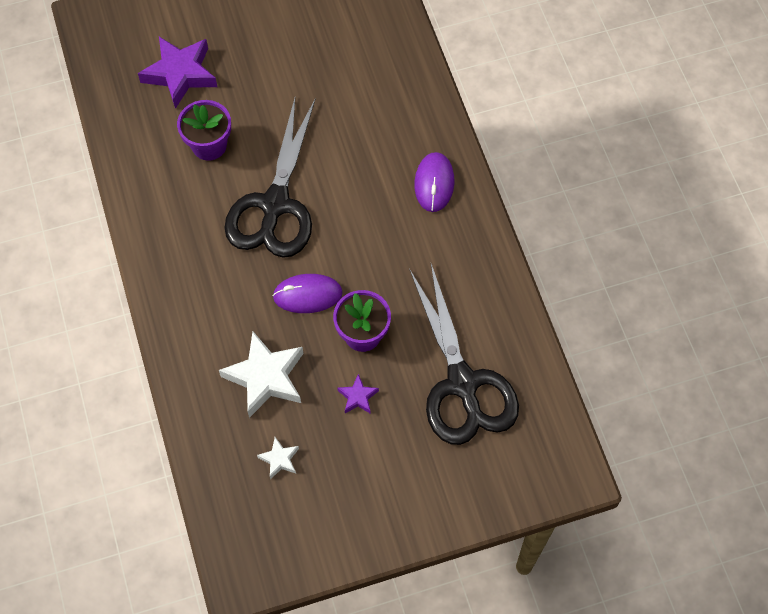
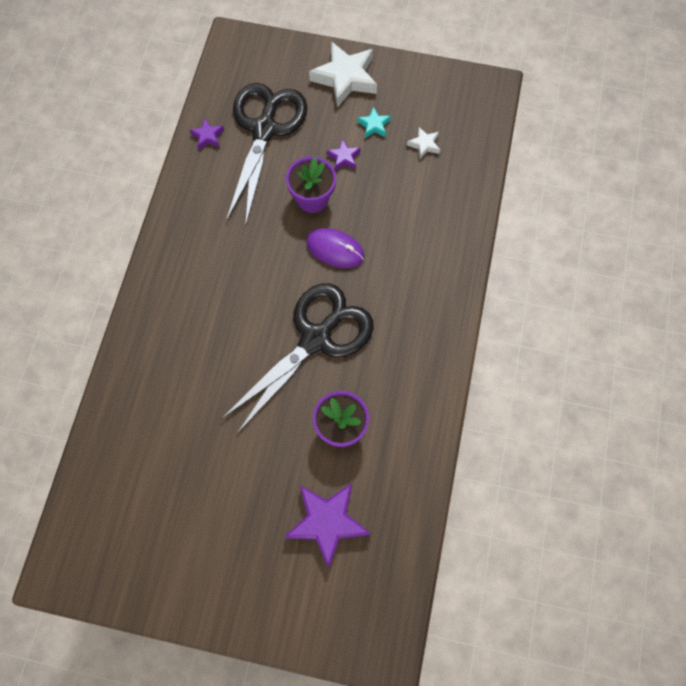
camera: 150 degrees left, 5 degrees up
white star [219,332,304,418] -> white star moved to [309,41,377,108]
purple mouse [414,152,454,212] -> none
none -> purple star [190,118,224,150]
none -> turquoise star [357,107,391,138]

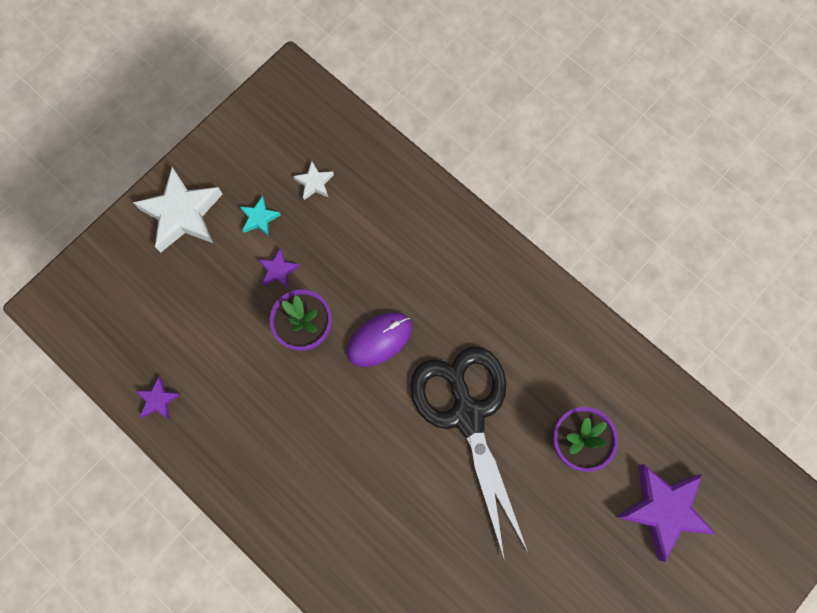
camera: 60 degrees left, 5 degrees up
black scissors [226,83,307,226] -> none

